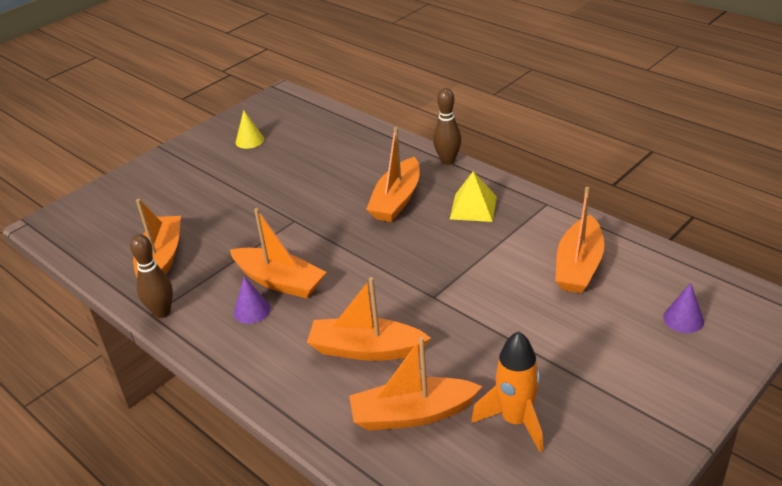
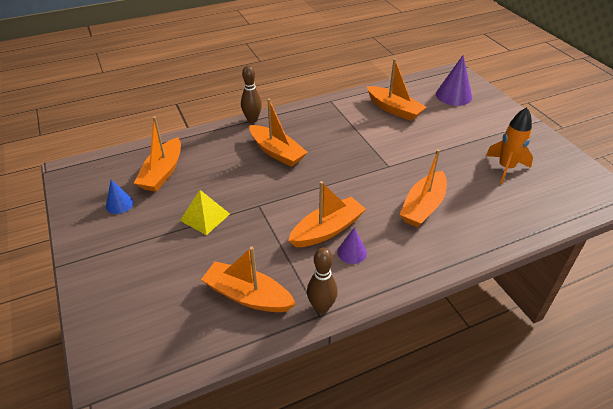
camera: 70 degrees left, 5 degrees up
yellow cone [236,110,264,149] -> blue cone [106,179,134,214]
orange boat [349,337,482,431] -> orange boat moved to [134,116,181,192]
yellow pyramid [450,172,497,222] -> yellow pyramid moved to [180,190,230,235]
purple cone [663,283,704,333] -> purple cone [436,55,472,106], size x1.71

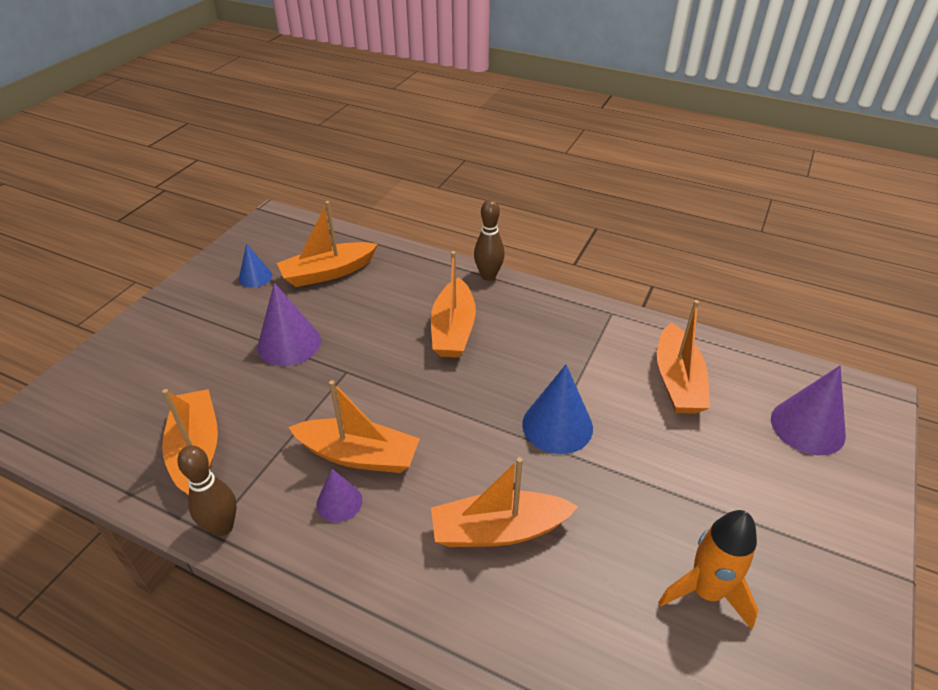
camera: 50 degrees right, 0 degrees up
yellow pyramid [180,190,230,235] -> purple cone [257,283,321,366]
none -> blue cone [522,365,593,454]

